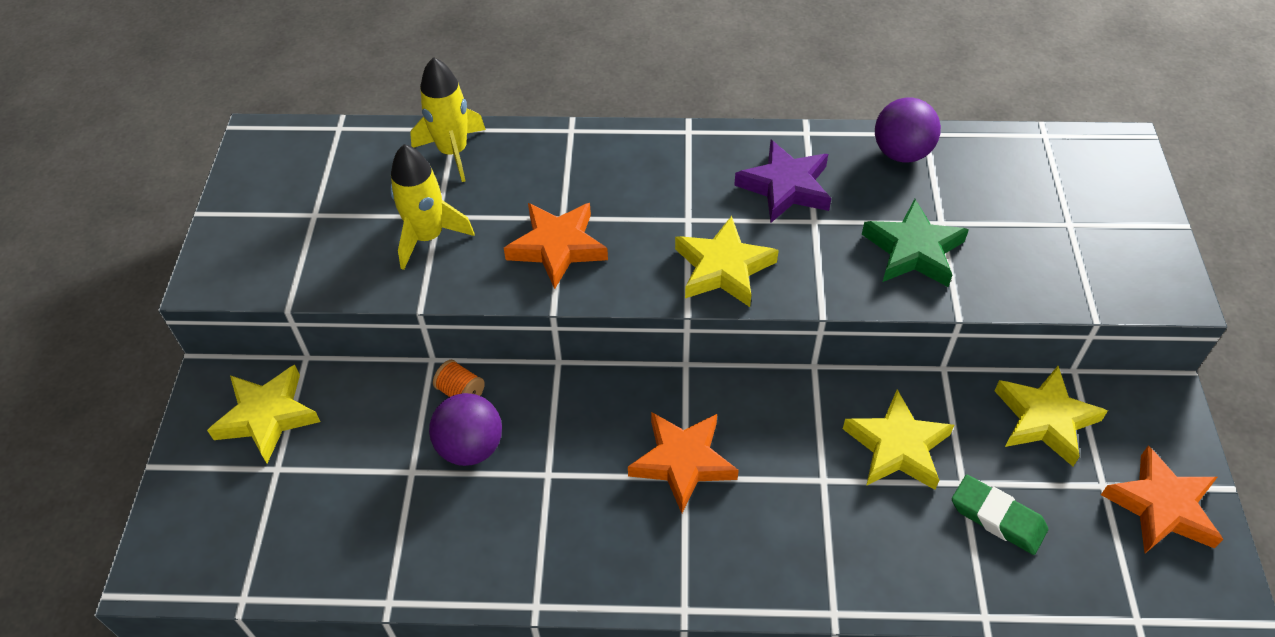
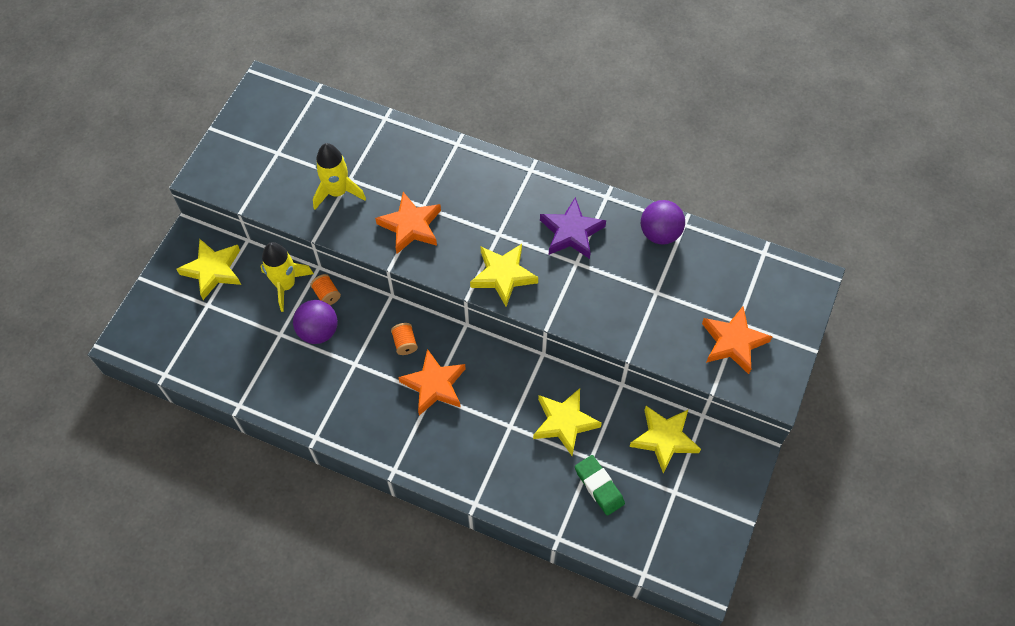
camera: 20 degrees right, 10 degrees up
yellow rocket [410,57,486,182] -> yellow rocket moved to [260,242,314,312]
green star [862,199,969,287] -> none
orange star [1101,446,1223,553] -> orange star moved to [702,306,773,374]
none -> orange spool [391,323,418,355]

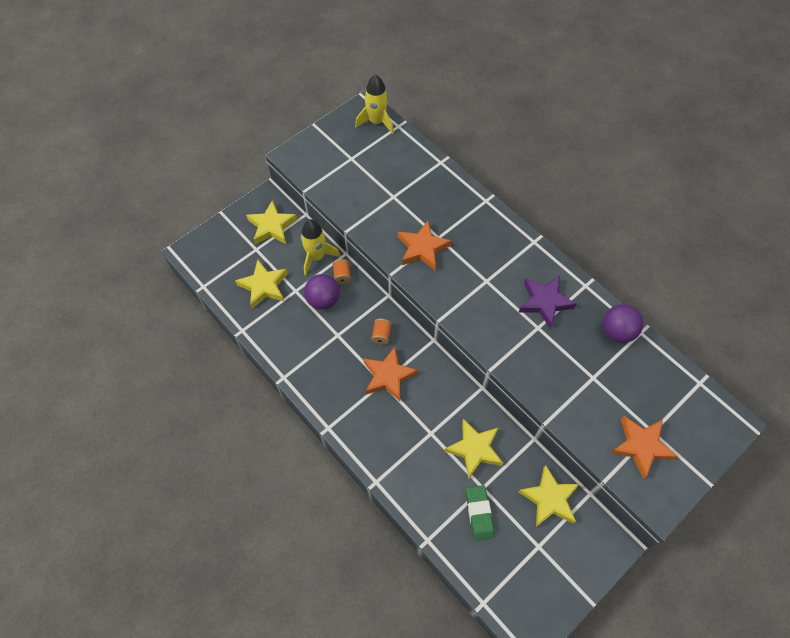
camera: 25 degrees right, 0 degrees up
yellow rocket [313,143,366,210] -> yellow rocket moved to [355,74,394,134]
yellow star [470,244,538,307] -> yellow star moved to [235,259,288,309]

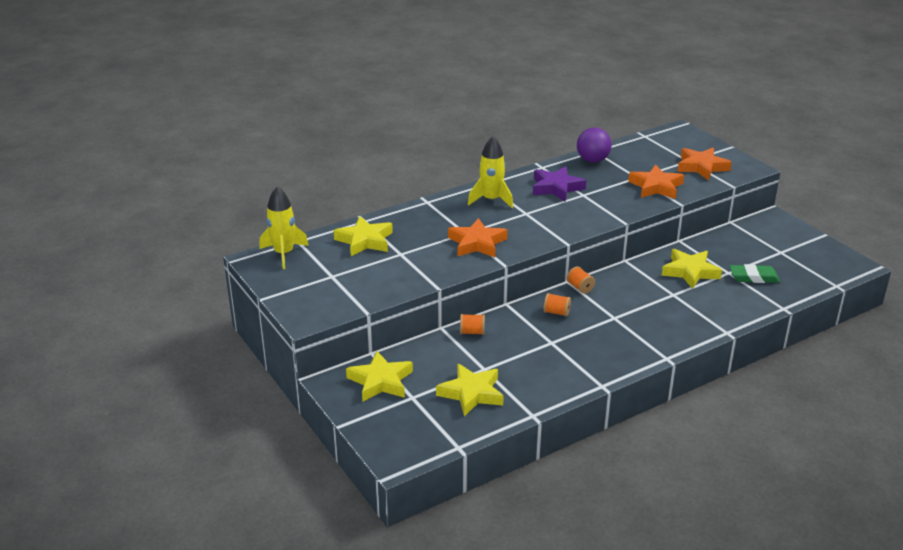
camera: 80 degrees left, 30 degrees down
yellow rocket [300,219,340,275] -> yellow rocket moved to [468,136,513,208]
purple ball [304,274,340,310] -> none
orange star [363,347,418,401] -> orange star moved to [628,164,684,199]
yellow star [519,465,579,527] -> yellow star moved to [333,216,393,256]
none -> orange spool [567,266,595,294]

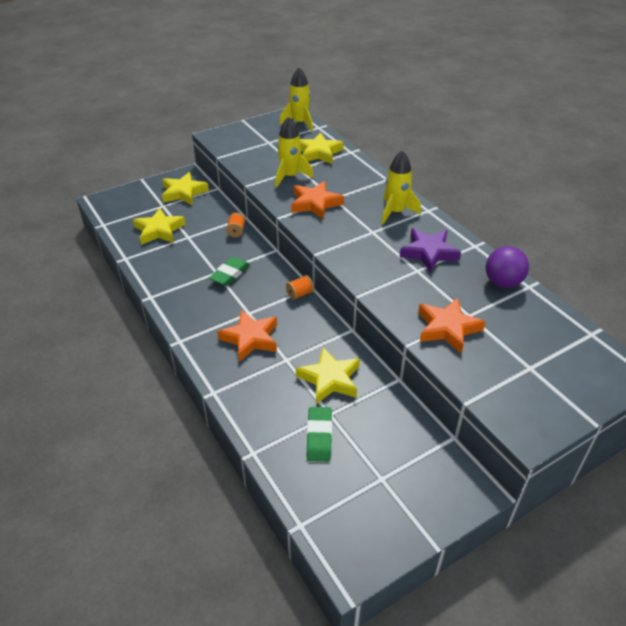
camera: 90 degrees right, 10 degrees up
orange spool [543,293,571,317] -> none
orange star [677,148,732,180] -> orange star moved to [217,310,277,362]
none -> green eraser [209,257,250,286]
none -> yellow rocket [275,116,313,187]

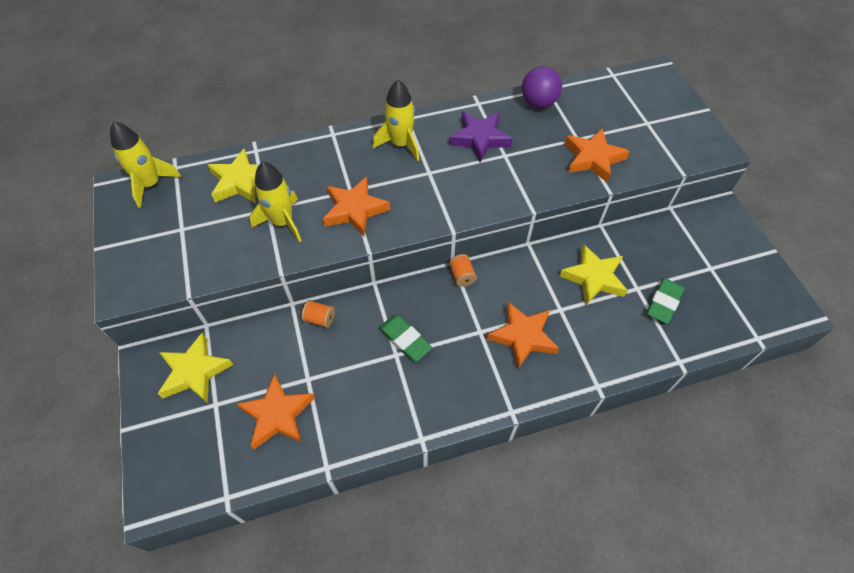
camera: 75 degrees left, 15 degrees up
yellow star [133,208,186,245] -> orange star [237,373,315,450]
green eraser [307,407,332,462] -> green eraser turned 75 degrees counterclockwise [647,278,685,324]

